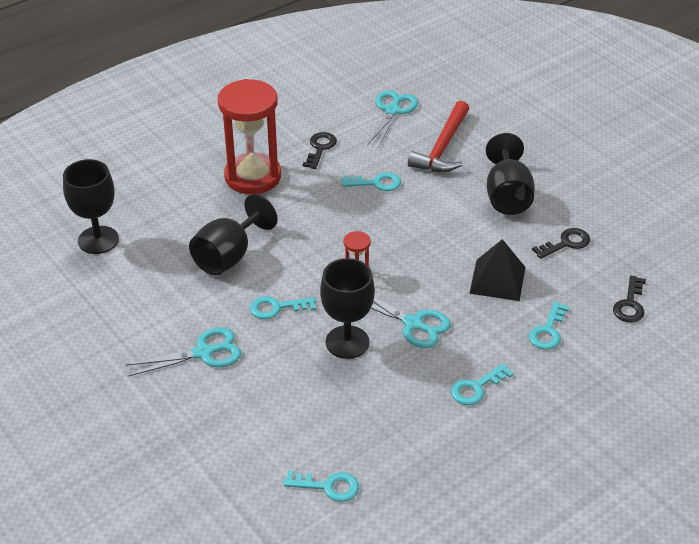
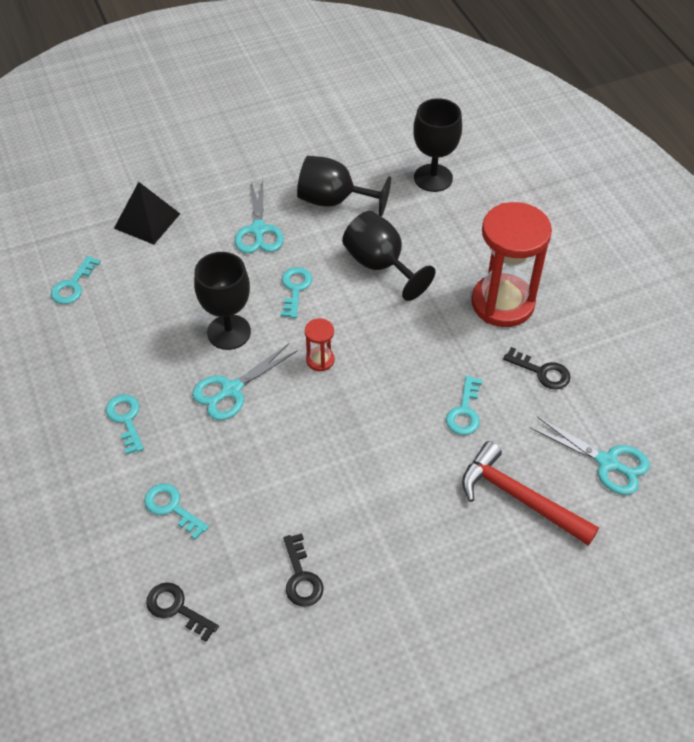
camera: 105 degrees right, 10 degrees up
black pyramid [469,239,525,301] -> black pyramid moved to [114,182,180,245]
black goblet [486,133,535,215] -> black goblet moved to [297,156,391,216]

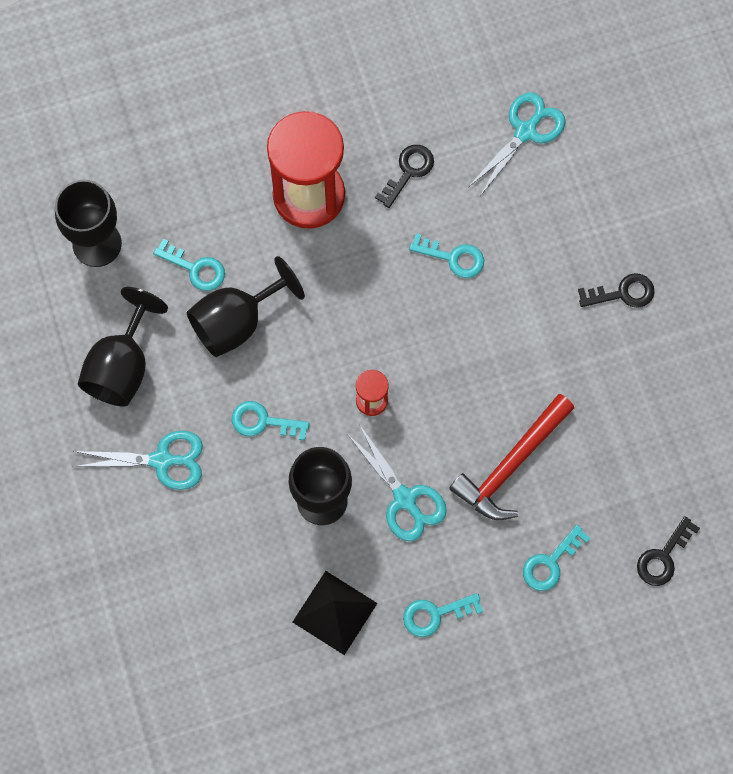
camera: 85 degrees left, 20 degrees up
turquoise key [51,256,101,304] -> turquoise key moved to [153,239,225,291]
black pyramid [114,182,180,245] -> black pyramid moved to [293,571,377,655]
black key [284,533,323,607] -> black key moved to [578,273,655,308]
red hammer [462,441,599,546] -> red hammer moved to [449,394,574,520]

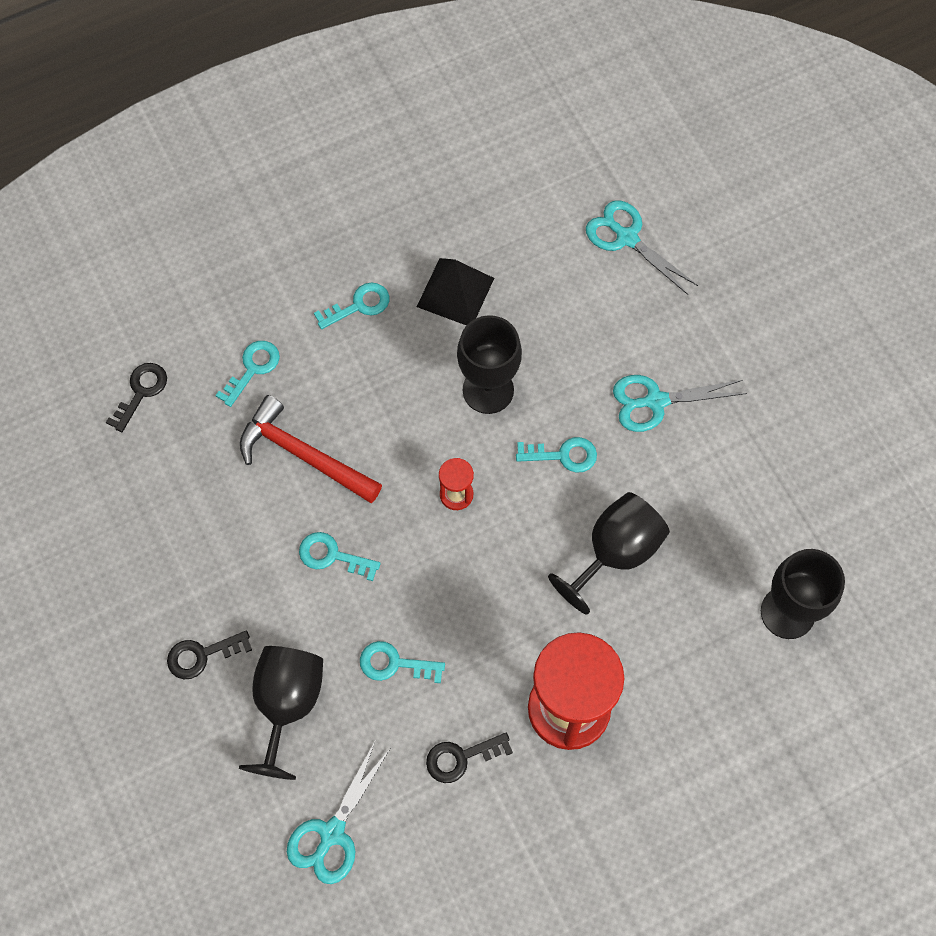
camera: 170 degrees right, 5 degrees down
black goblet [78,287,168,407] -> black goblet moved to [239,646,323,780]
turquoise key [153,239,225,291] -> turquoise key moved to [299,532,381,581]
turquoise scissors [347,424,447,541] -> turquoise scissors moved to [586,201,698,295]
black key [375,145,434,208] -> black key turned 45 degrees clockwise [426,733,513,783]
red hammer [449,394,574,520] -> red hammer turned 90 degrees counterclockwise [240,395,382,503]

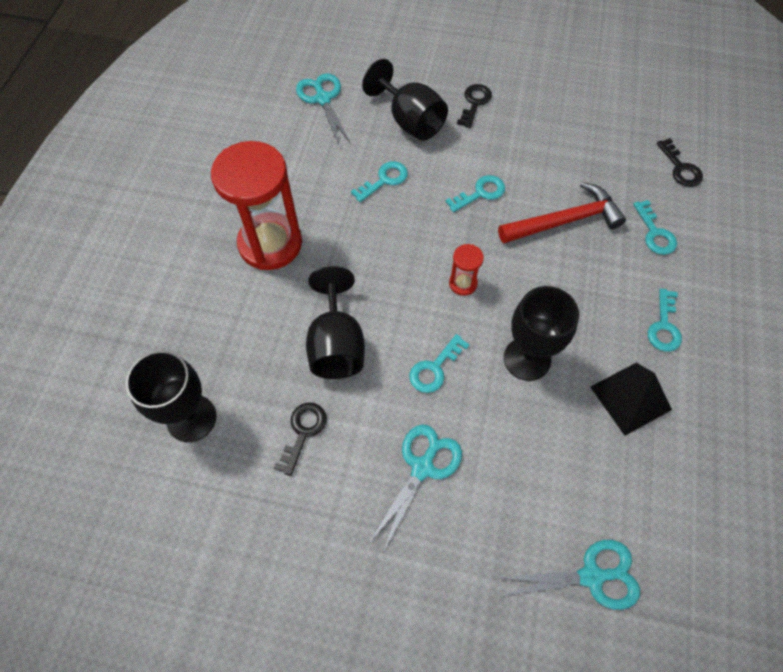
camera: 130 degrees right, 5 degrees down
black key [426,733,513,783] -> black key moved to [274,402,327,476]

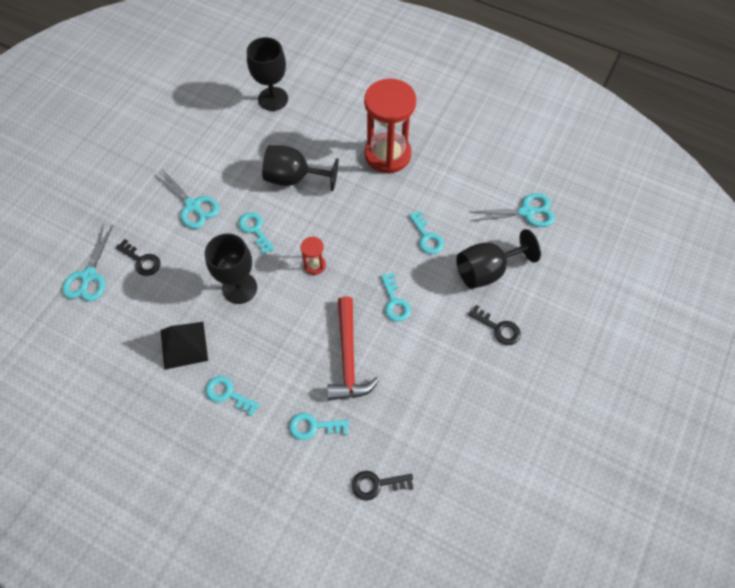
camera: 105 degrees right, 0 degrees up
black key [274,402,327,476] -> black key moved to [115,239,161,276]

